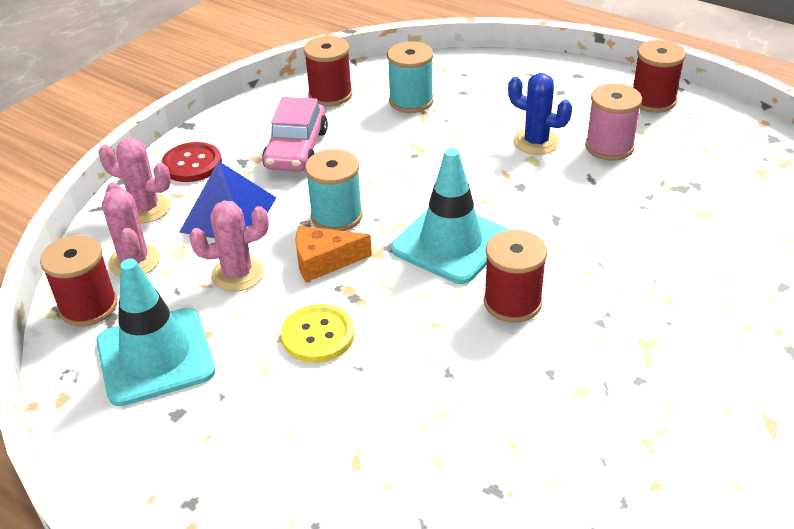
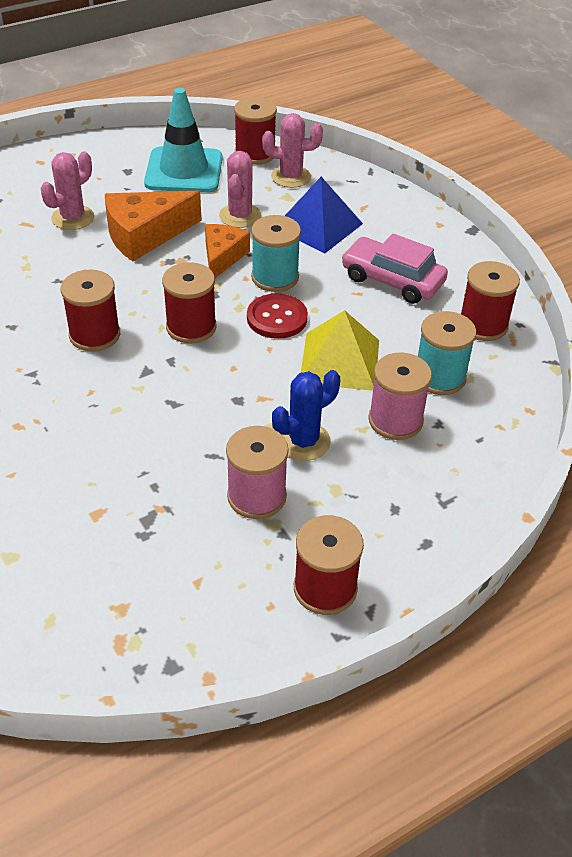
camera: 110 degrees right, 5 degrees up
pink cactus [98,138,171,224] -> pink cactus moved to [40,151,94,230]
red button [161,142,222,182] -> red button moved to [247,293,308,339]
yellow button [281,304,355,363] -> orange cheese [105,191,201,261]
turquoise traffic cone [391,148,508,284] -> red spool [162,262,217,344]
none -> yellow pyramid [301,310,379,391]
none -> pink spool [368,353,432,440]

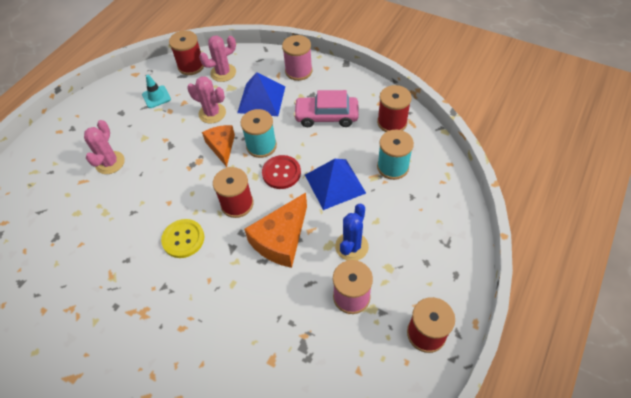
camera: 25 degrees left, 10 degrees up
red spool [61,270,120,352] -> yellow button [161,219,204,258]
orange cheese [105,191,201,261] -> orange cheese moved to [244,192,307,268]
turquoise traffic cone [144,88,222,193] -> turquoise traffic cone [142,75,171,108], size x0.50
pink cactus [219,151,261,228] -> pink cactus turned 45 degrees counterclockwise [187,76,226,124]
yellow pyramid [301,310,379,391] -> blue pyramid [305,159,366,210]
pink spool [368,353,432,440] -> pink spool moved to [282,35,312,81]

